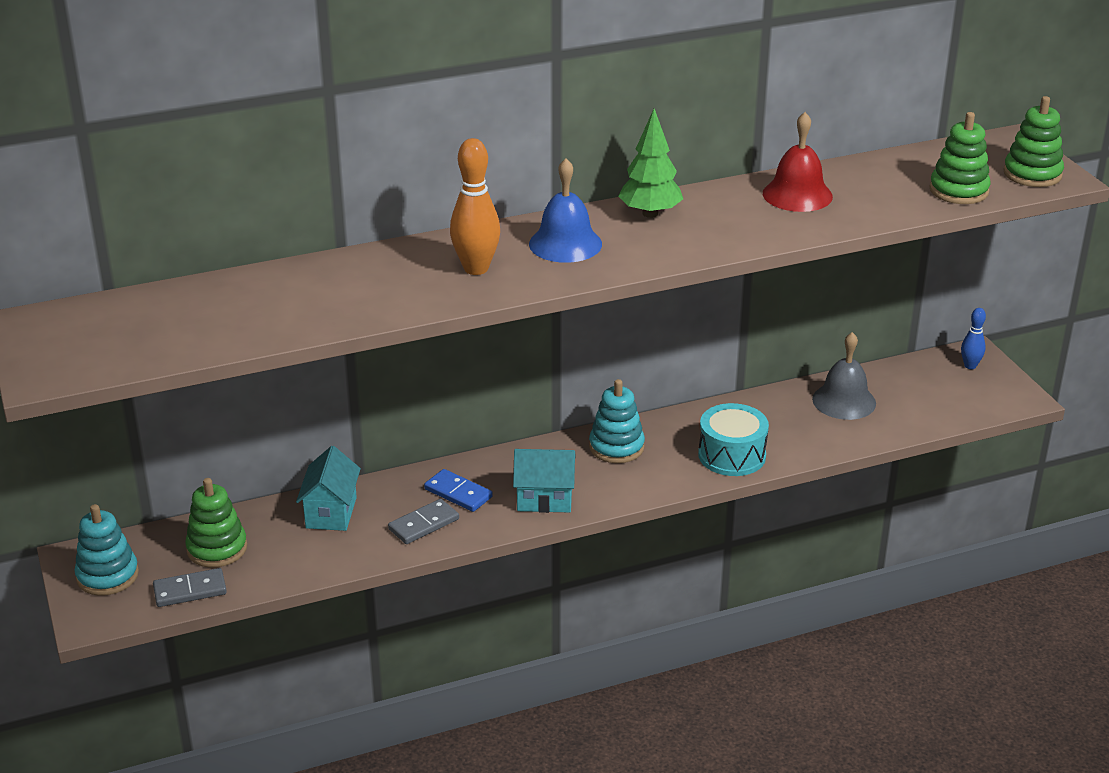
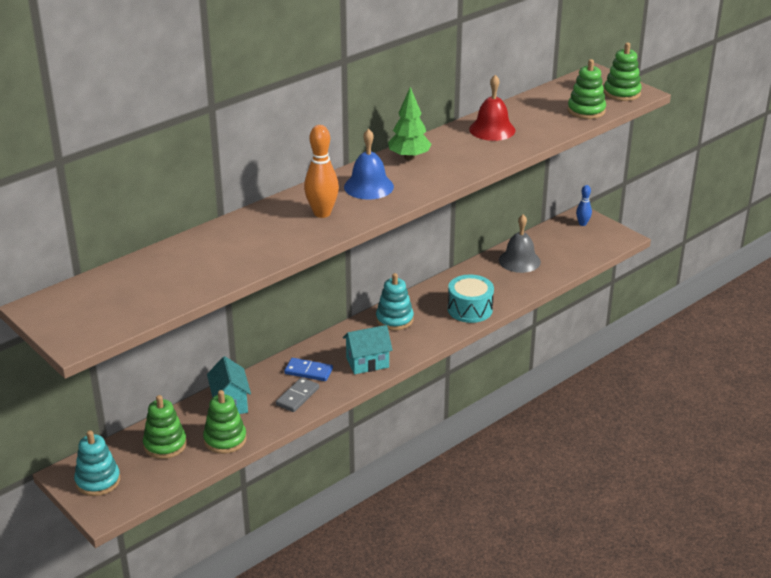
camera: 20 degrees left, 0 degrees up
grey domino [153,568,227,607] -> none
none -> green stacking toy [203,390,247,454]

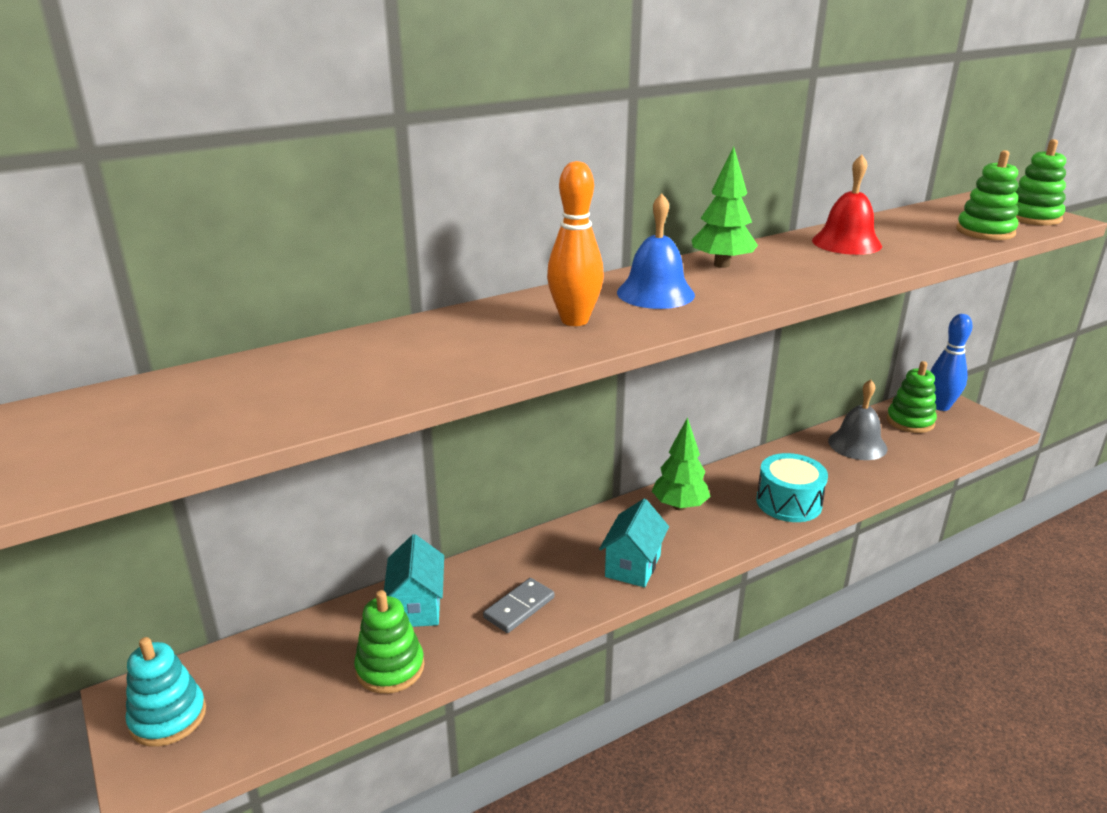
camera: 10 degrees right, 5 degrees down
green stacking toy [143,395,187,459] -> green stacking toy moved to [887,361,937,433]
blue domino [284,358,333,381] -> none
turquoise house [343,325,393,374] -> turquoise house turned 60 degrees counterclockwise [599,499,669,587]
turquoise stacking toy [376,273,414,330] -> green tree [652,417,711,511]
blue bowling pin [576,185,592,226] -> blue bowling pin [930,314,972,411], size x1.72

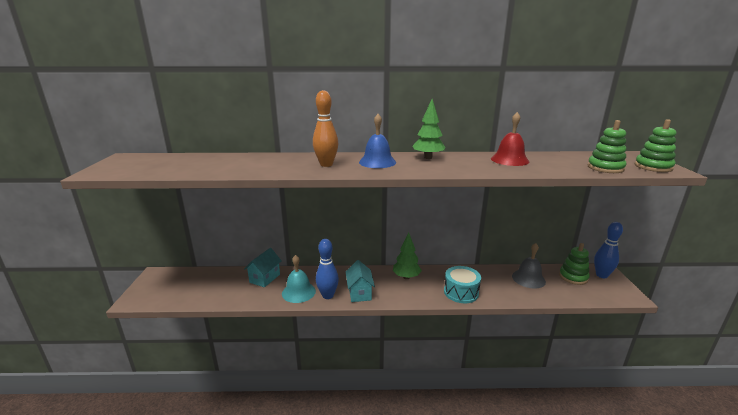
camera: 30 degrees right, 5 degrees down
turquoise stacking toy [126,637,206,747] -> none
green stacking toy [354,590,424,694] -> none
grey domino [483,578,555,633] -> turquoise bell [282,255,316,303]
turquoise house [599,499,669,587] -> turquoise house turned 60 degrees counterclockwise [346,260,375,302]
none -> blue bowling pin [316,239,339,299]

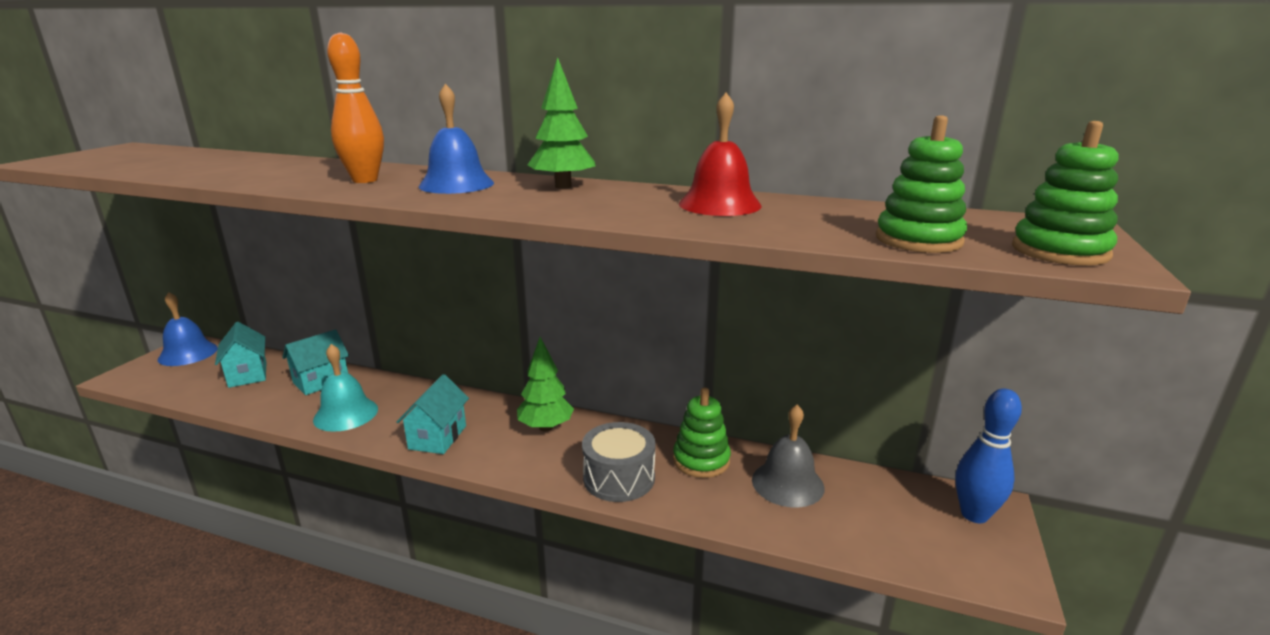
camera: 20 degrees right, 0 degrees up
blue bowling pin [316,239,339,299] -> none
turquoise drum [444,266,481,303] -> grey drum [582,422,656,502]
green stacking toy [559,243,590,285] -> green stacking toy moved to [673,388,731,478]
none -> blue bell [158,292,218,366]
none -> turquoise house [215,322,266,388]

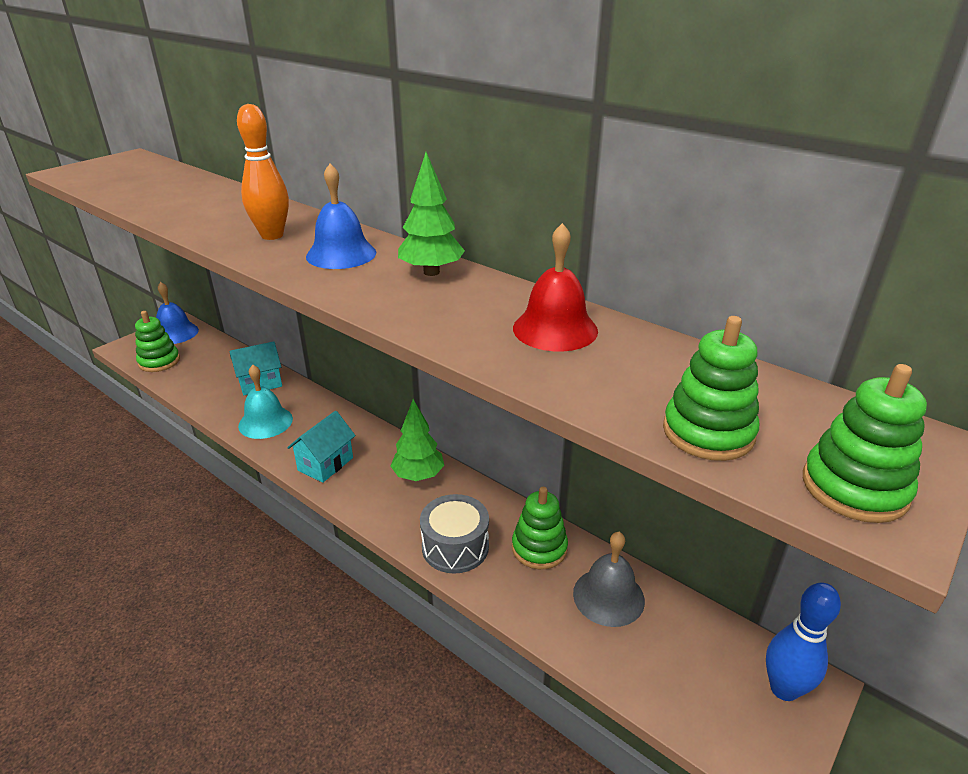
camera: 20 degrees right, 10 degrees up
turquoise house [215,322,266,388] -> none
none -> green stacking toy [135,311,180,372]

